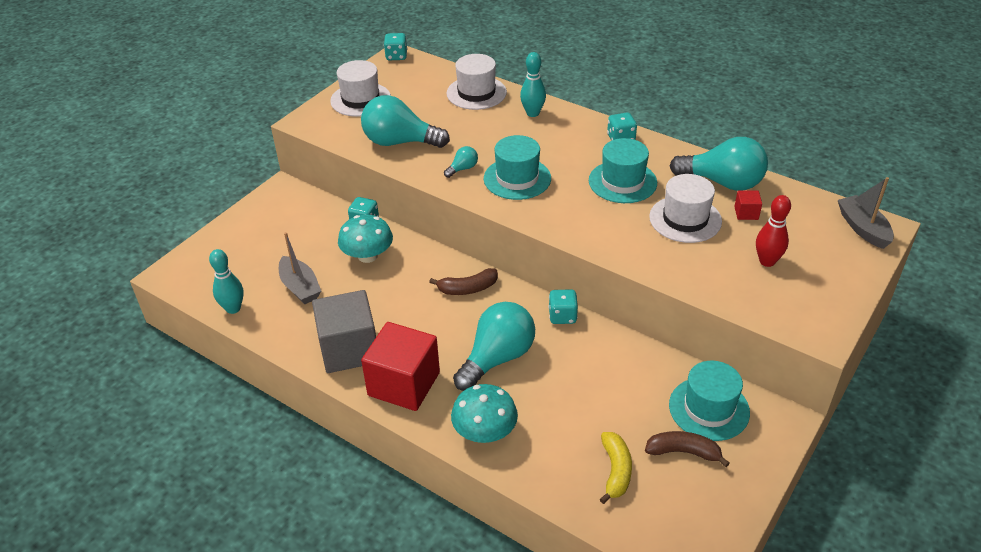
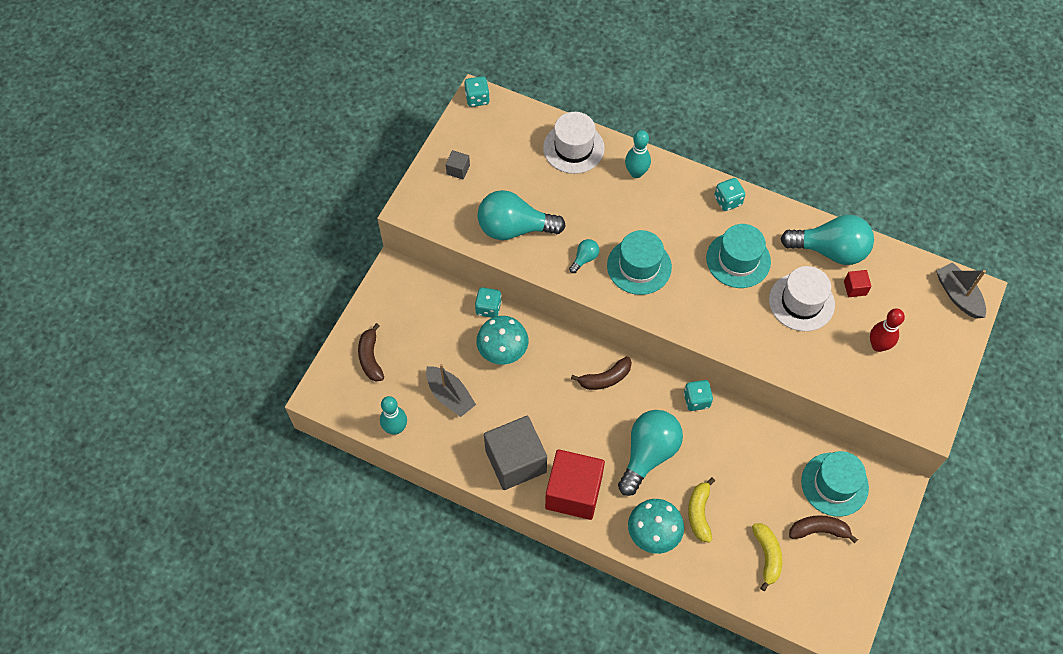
camera: 10 degrees left, 20 degrees up
white hat [330,60,391,117] -> grey cube [446,150,470,179]
none -> brown banana [358,323,384,382]
none -> yellow banana [688,477,715,543]

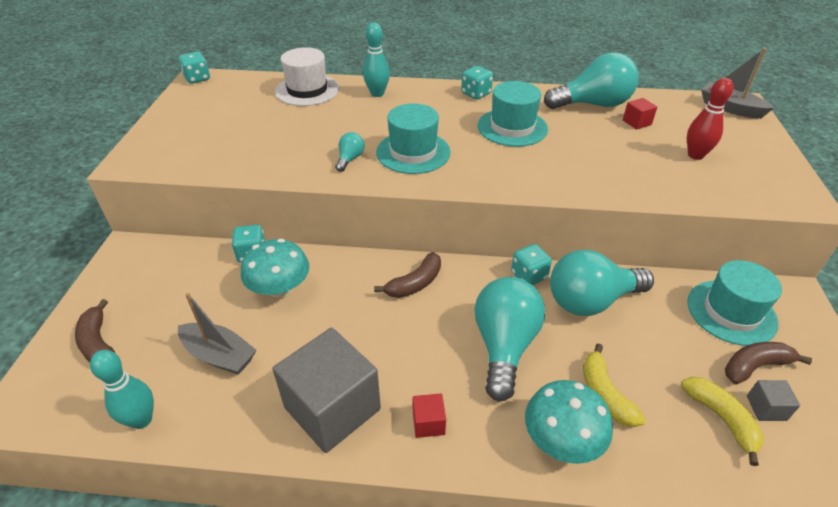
camera: 20 degrees left, 20 degrees down
grey cube [446,150,470,179] -> grey cube moved to [747,380,800,421]
turquoise light bulb [478,190,566,240] -> turquoise light bulb moved to [550,250,654,316]
red cube [545,449,605,520] -> red cube [412,393,446,438], size x0.41
white hat [769,266,835,331] -> none

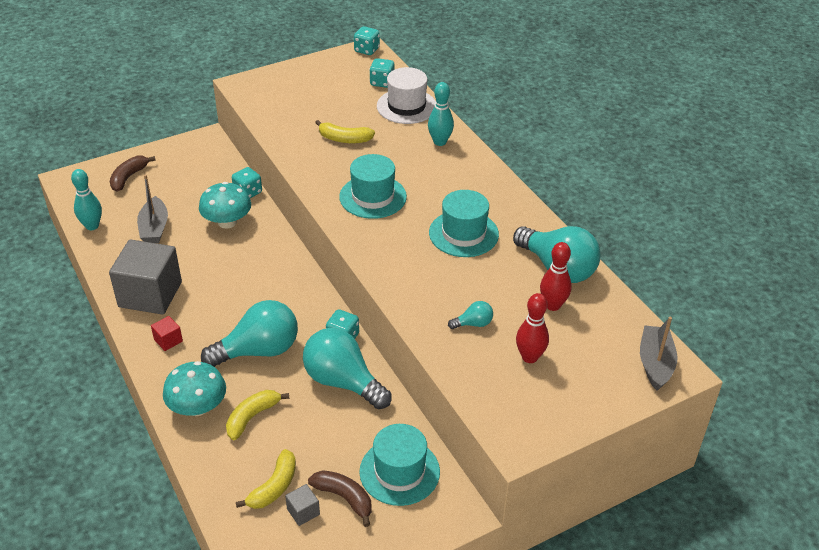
camera: 55 degrees right, 0 degrees up
turquoise light bulb [335,132,365,172] -> turquoise light bulb moved to [448,301,493,329]
brown banana [374,252,441,298] -> none
turquoise dice [461,66,493,99] -> turquoise dice moved to [369,58,395,88]
red cube [623,98,657,130] -> red bowling pin [540,242,572,311]
none -> yellow banana [315,120,375,143]

